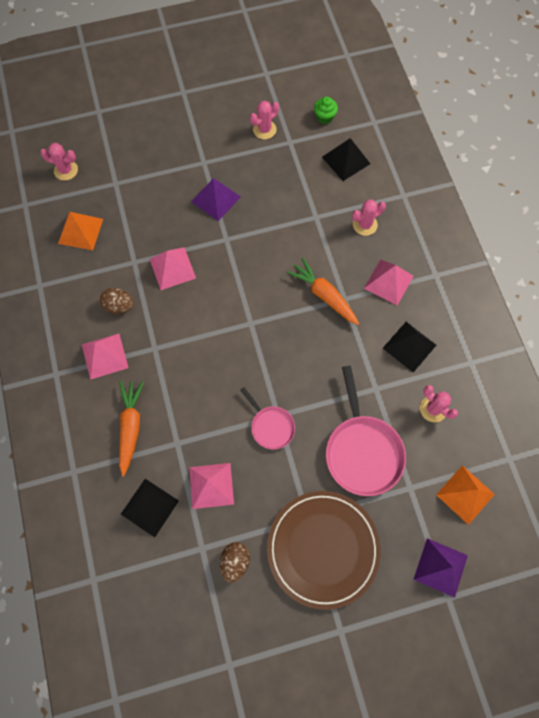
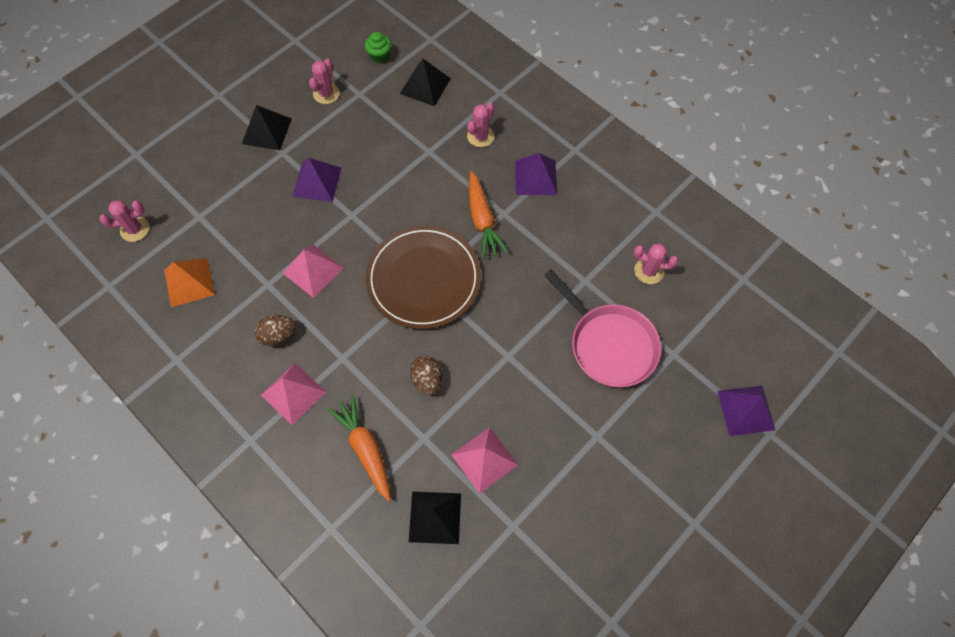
camera: 30 degrees left, 5 degrees down
brown egg [220,542,250,583] -> brown egg moved to [410,356,442,395]
pink pan [240,387,295,450] -> none
brown plate [267,491,381,610] -> brown plate moved to [366,225,481,329]
orange carrot [287,258,359,325] -> orange carrot turned 120 degrees counterclockwise [469,171,508,258]
pink pyramid [364,259,414,305] -> purple pyramid [515,153,557,195]
black pyramid [383,322,436,372] -> black pyramid moved to [242,105,292,150]
orange pyramid [436,465,495,525] -> none

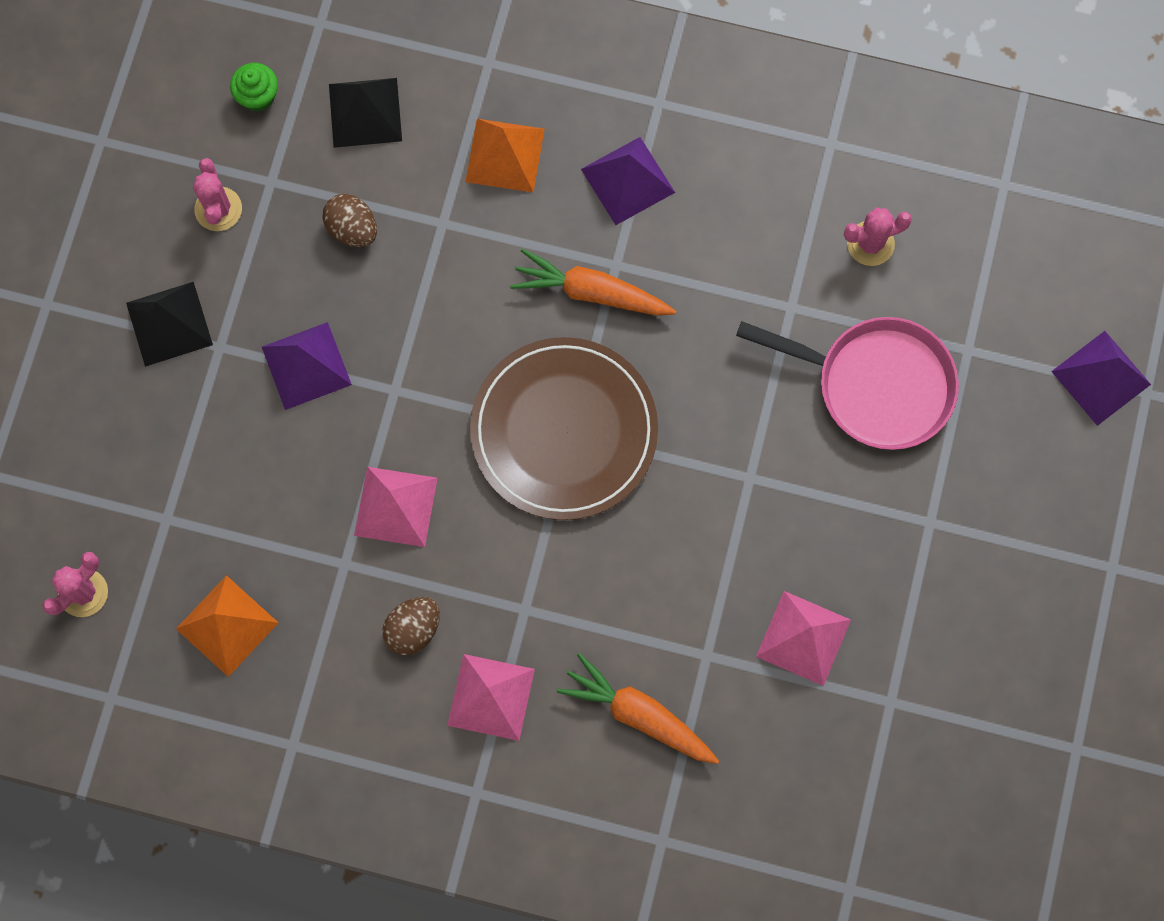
camera: 30 degrees left, 10 degrees up
black pyramid [409,492,461,544] -> none
brown egg [410,356,442,395] -> brown egg moved to [322,194,377,247]
pink cactus [467,103,495,147] -> orange pyramid [465,119,545,192]
orange carrot [469,171,508,258] -> orange carrot turned 150 degrees clockwise [510,249,676,316]

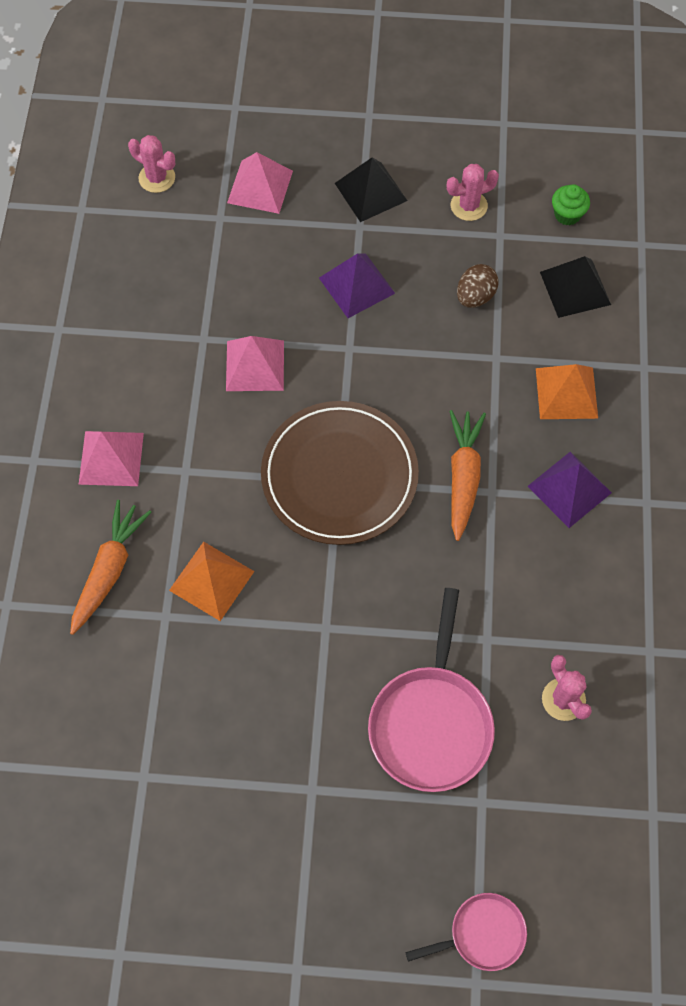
camera: 80 degrees right, 10 degrees down
orange pyramid [176,575,279,677] -> orange pyramid moved to [169,542,255,621]
brown egg [382,597,440,655] -> none
pink pyramid [756,591,851,686] -> pink pyramid moved to [227,152,293,214]
purple pyramid [1051,331,1151,426] -> pink pan [406,893,527,971]

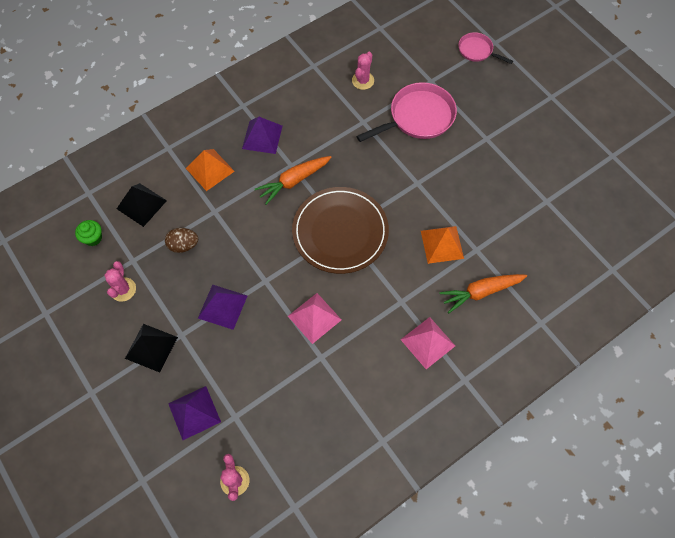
camera: 130 degrees left, 0 degrees up
pink pyramid [227,152,293,214] -> purple pyramid [168,386,221,440]
pink cactus [446,164,499,221] -> pink cactus turned 60 degrees clockwise [104,261,136,302]

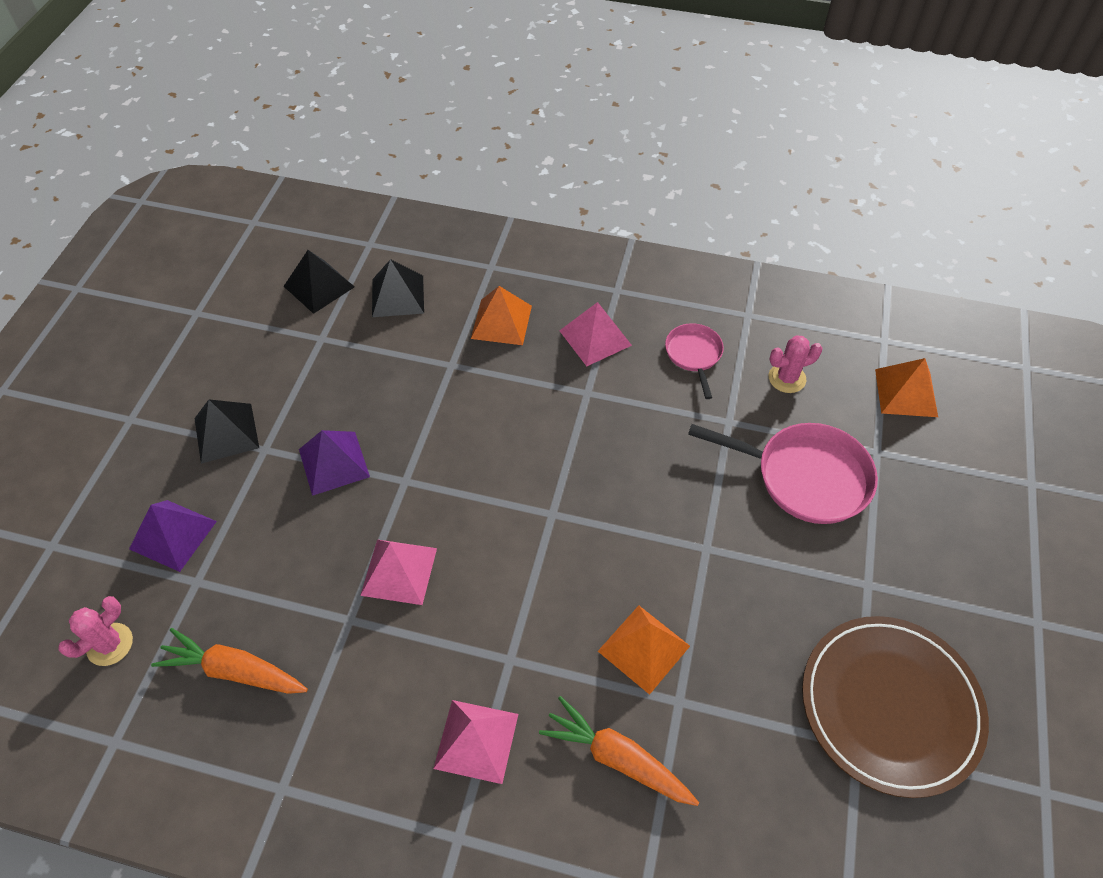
camera: 50 degrees right, 10 degrees down
green cupcake [75,220,102,246] -> black pyramid [284,250,355,314]
pink cactus [104,261,136,302] -> none
brown egg [165,228,198,253] -> none
purple pyramid [242,117,282,154] -> pink pyramid [559,302,632,366]
orange carrot [255,156,332,205] -> orange carrot moved to [151,628,308,694]
brown plate [292,187,389,274] -> brown plate moved to [802,616,989,798]
pink pan [458,32,513,64] -> pink pan moved to [665,323,724,399]
none -> orange pyramid [875,358,938,417]

